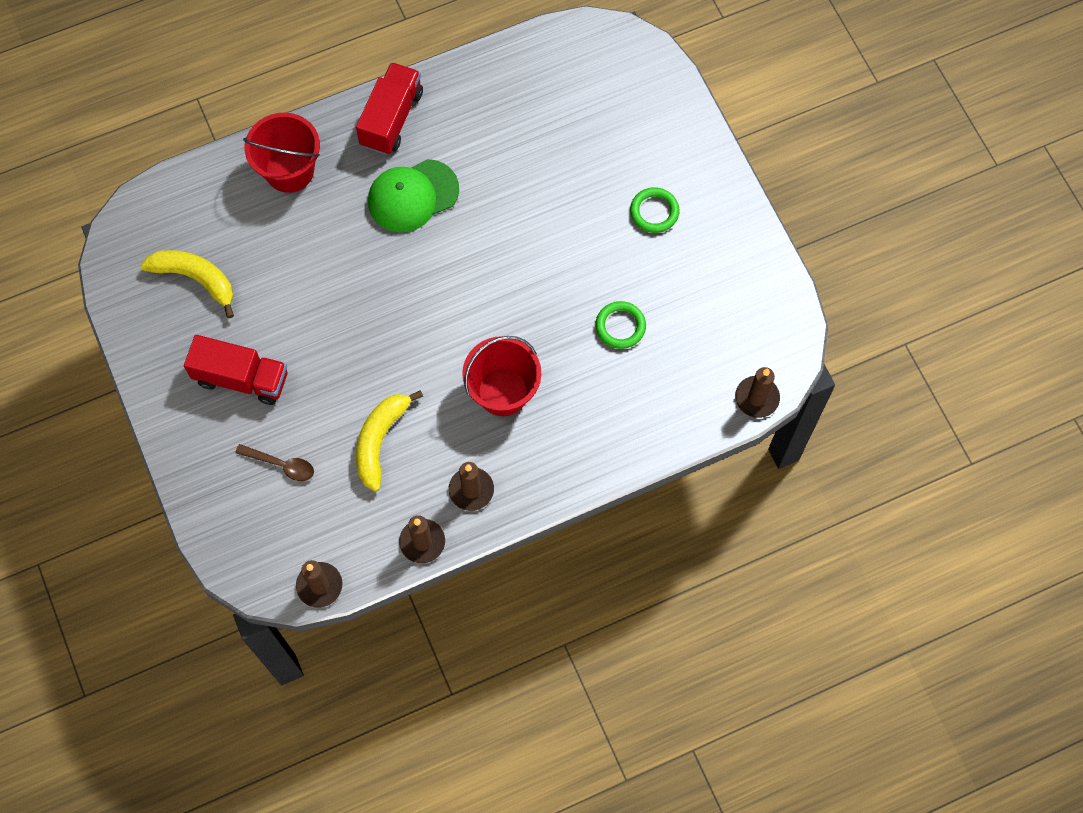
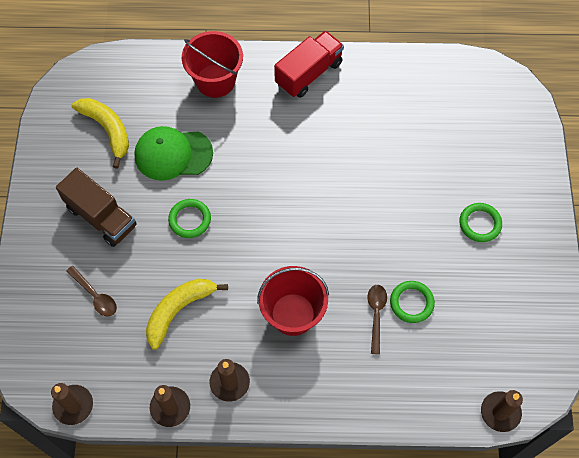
camera: 25 degrees right, 5 degrees down
red truck [184,335,287,405] -> brown truck [56,168,137,247]
green cap [368,159,459,232] -> green cap moved to [134,126,213,181]
none -> green ring [168,199,211,238]
none -> brown spoon [367,285,387,354]

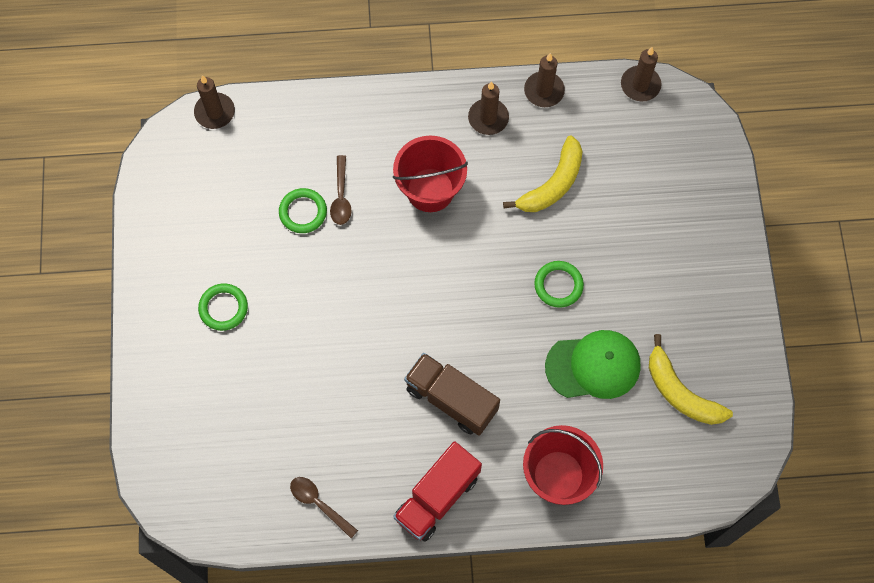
camera: 175 degrees right, 5 degrees up
brown truck [56,168,137,247] -> brown truck moved to [404,353,500,436]
brown spoon [66,266,117,317] -> brown spoon moved to [290,477,358,538]

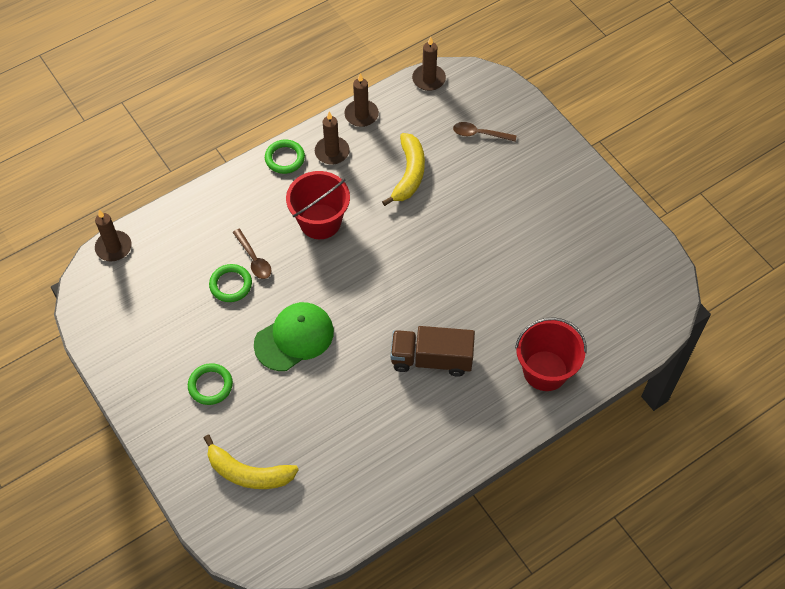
camera: 30 degrees left, 10 degrees down
brown spoon [290,477,358,538] -> brown spoon moved to [453,122,517,141]
red truck [393,441,482,542] -> none
green ring [534,261,584,308] -> green ring moved to [265,140,305,174]
green cap [545,330,641,399] -> green cap moved to [254,302,334,371]
yellow banana [649,334,733,425] -> yellow banana moved to [204,435,299,489]

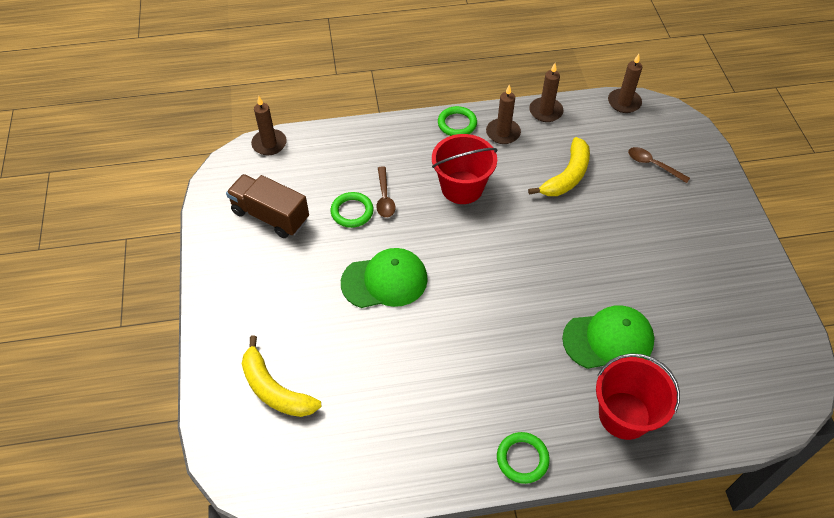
camera: 25 degrees right, 5 degrees down
green ring [188,363,233,405] -> green ring moved to [497,432,550,484]
brown truck [390,326,475,377] -> brown truck moved to [226,174,309,238]
none -> green cap [562,305,655,369]

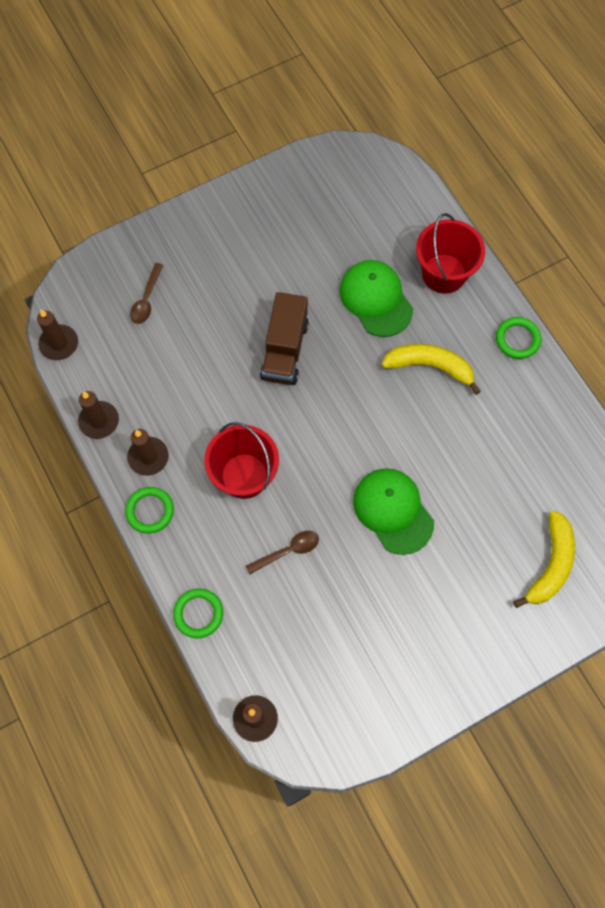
camera: 110 degrees left, 15 degrees up
brown truck [226,174,309,238] -> brown truck moved to [260,292,309,385]
green ring [331,192,374,228] -> green ring moved to [173,588,223,638]
yellow banana [528,137,590,196] -> yellow banana moved to [382,344,481,395]

